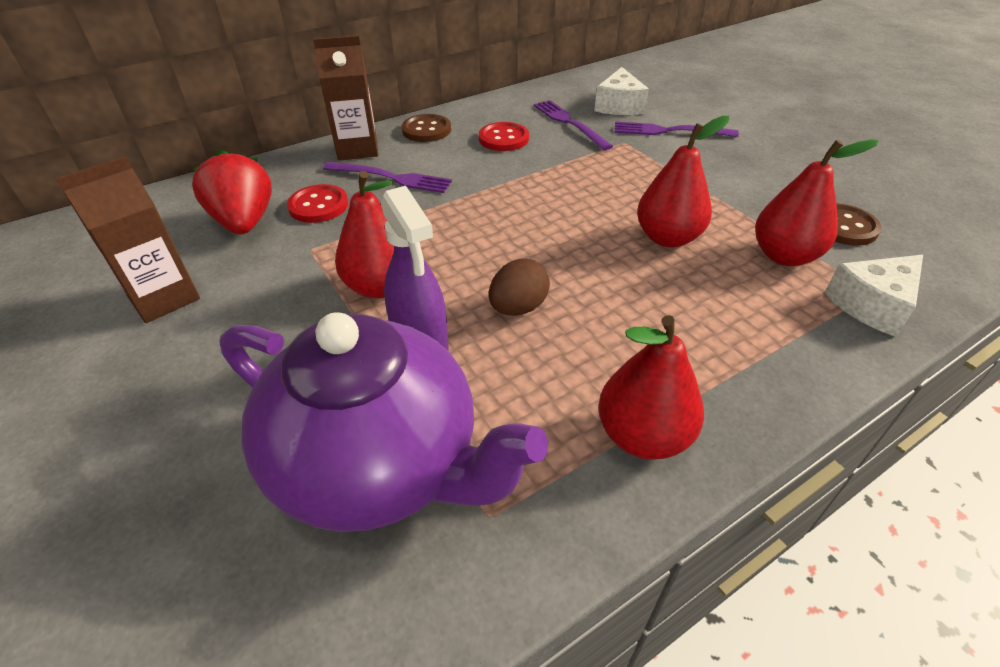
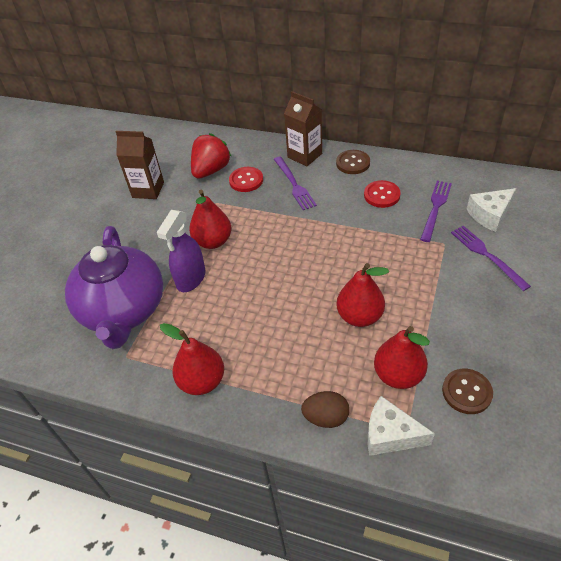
camera: 55 degrees right, 5 degrees up
brown egg [489,259,550,316] -> brown egg moved to [301,391,349,428]

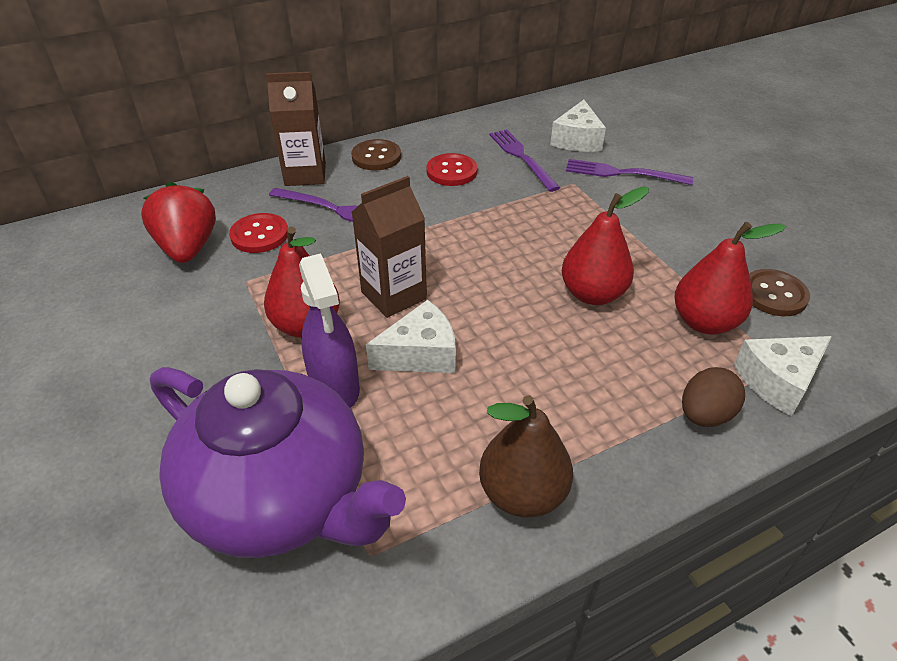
camera: 50 degrees left, 5 degrees down
brown carton [116,131,164,199] -> brown carton moved to [352,176,427,318]
red pear [160,323,224,395] -> brown pear [479,395,573,518]
none -> white cheese [366,300,456,373]

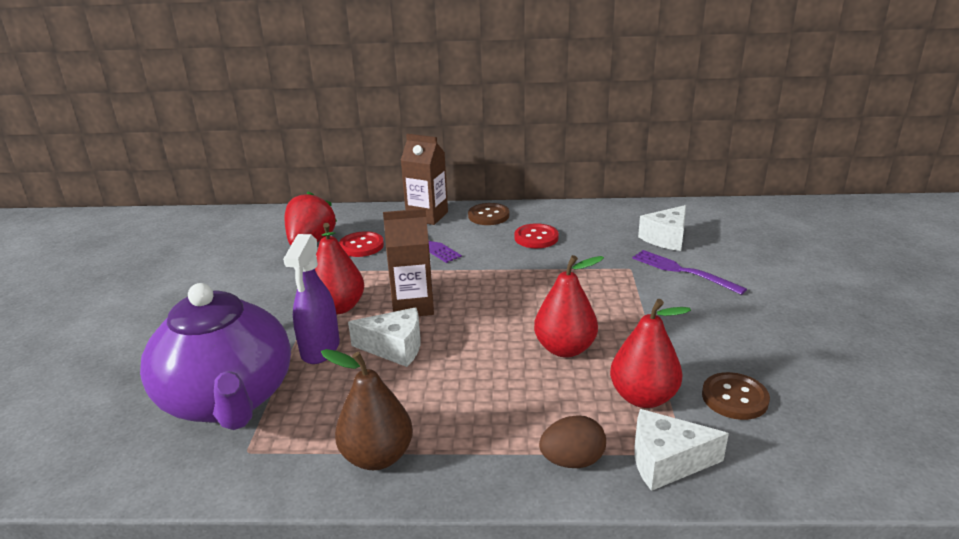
camera: 30 degrees right, 15 degrees down
purple fork [489,129,560,192] -> none

